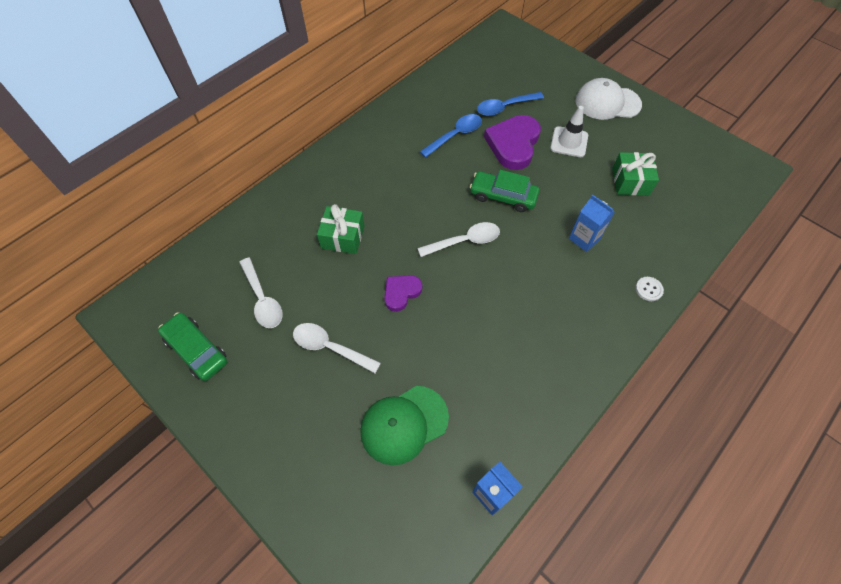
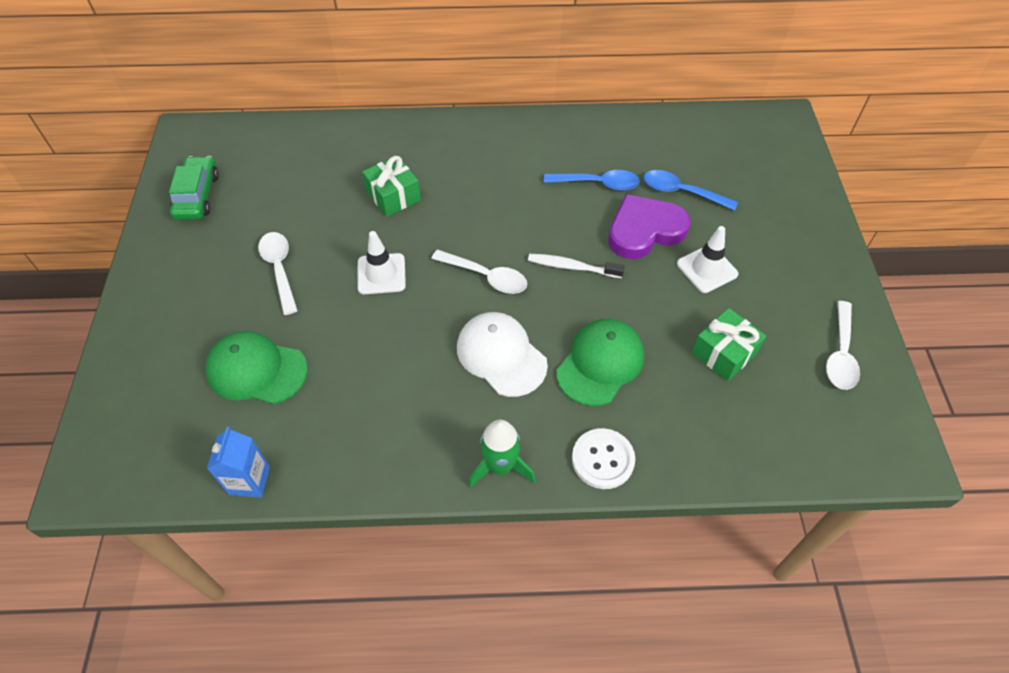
camera: 45 degrees right, 5 degrees down
white spoon [239,258,283,328] -> white spoon moved to [826,301,860,390]
purple heart [384,275,422,312] -> white traffic cone [357,231,406,294]
green car [470,170,540,212] -> white toothbrush [528,254,625,278]
blue carton [569,195,615,252] -> green cap [556,319,644,406]
white cap [576,78,642,120] -> white cap moved to [457,312,548,397]
white button [635,277,664,301] -> white button [572,428,635,489], size x1.72
none -> green rocket [468,420,535,488]

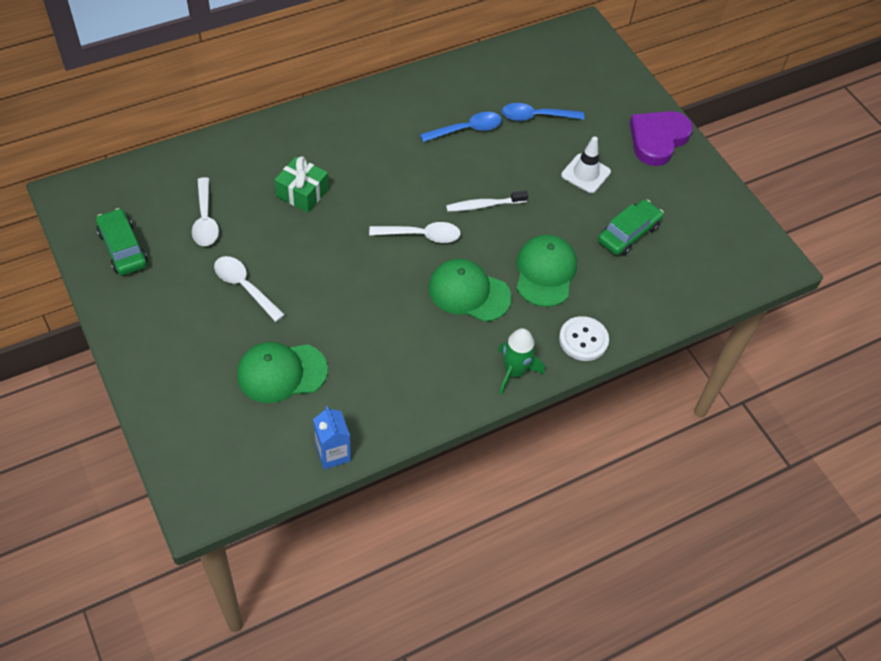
camera: 30 degrees left, 0 degrees up
white traffic cone [357,231,406,294] -> none
white cap [457,312,548,397] -> green cap [428,259,511,322]
purple heart [608,194,690,259] -> purple heart moved to [630,111,693,166]
green gift [692,308,766,381] -> green car [598,199,664,256]
white spoon [826,301,860,390] -> white spoon moved to [192,177,219,246]

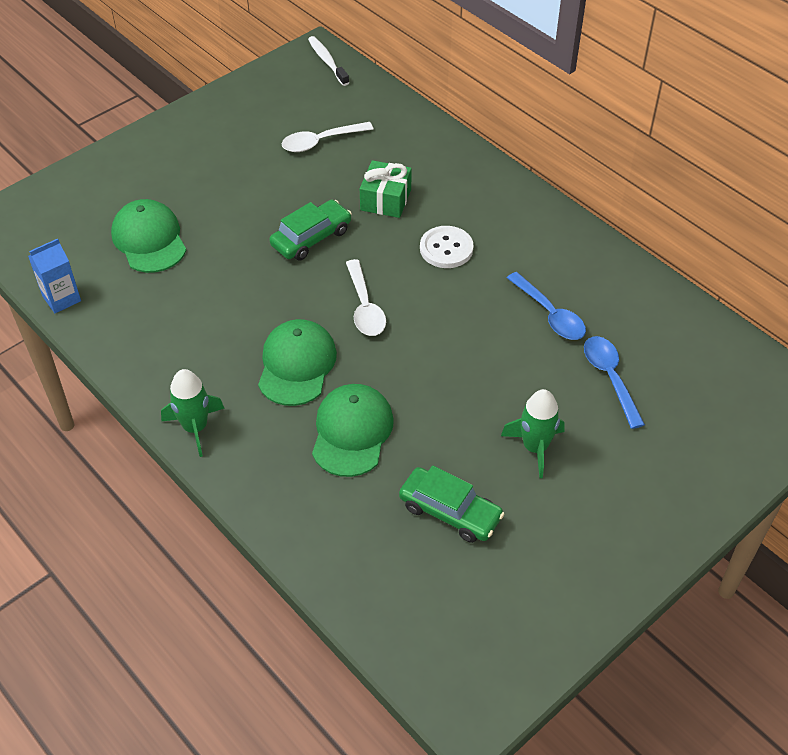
camera: 80 degrees right, 5 degrees down
green car [96,208,148,275] -> green car moved to [269,200,352,260]
white spoon [214,256,285,322] -> none
white toothbrush [446,191,528,212] -> white toothbrush moved to [308,36,349,86]
green cap [517,235,577,307] -> green cap turned 75 degrees counterclockwise [312,384,394,477]
white button [559,316,609,361] -> white button moved to [420,226,474,268]
white traffic cone [561,136,611,193] -> green rocket [501,389,565,478]
purple heart [630,111,693,166] -> none

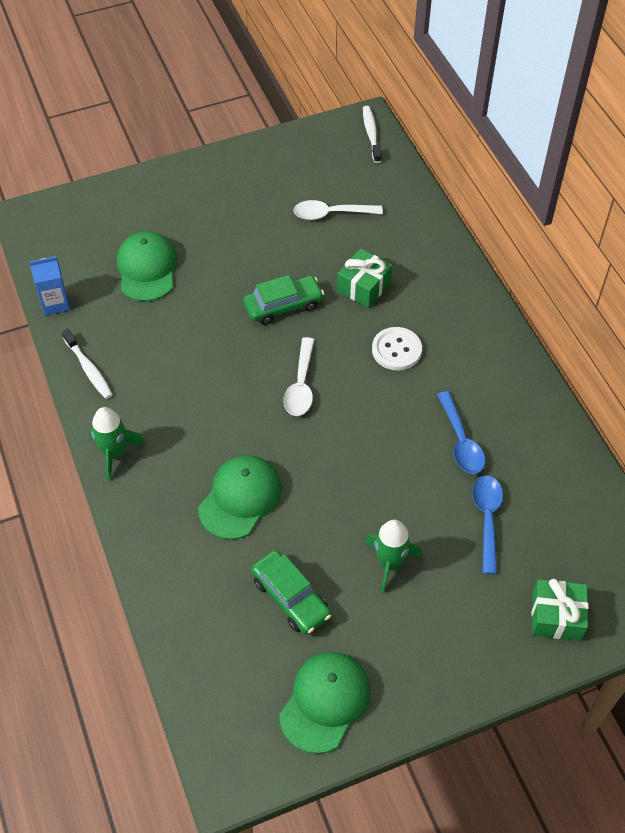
camera: 20 degrees right, 5 degrees up
green cap [258,319,337,406] -> green cap moved to [279,652,371,754]
none -> white toothbrush [62,329,113,399]
none -> green gift [531,579,588,641]

